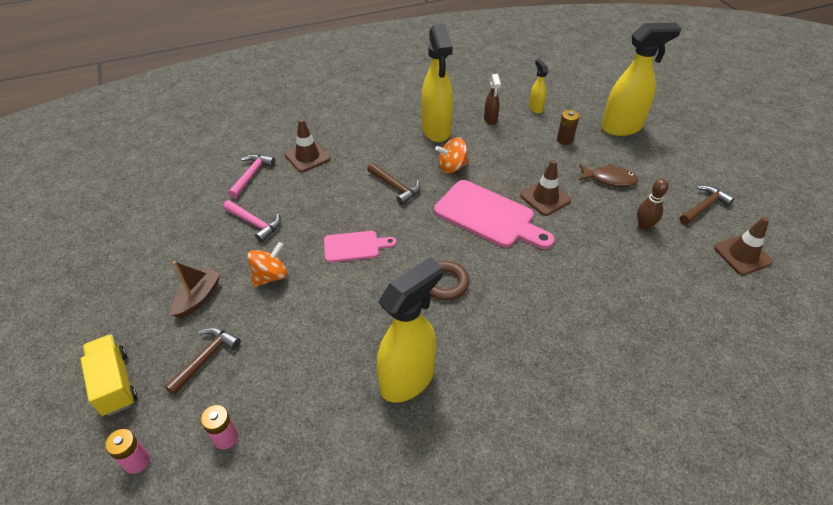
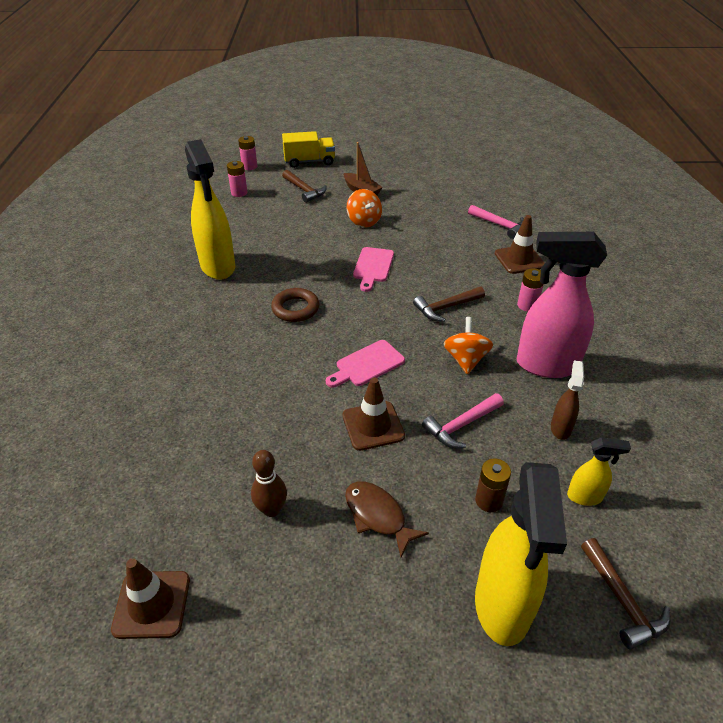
camera: 110 degrees right, 5 degrees down
pink hammer [223,200,281,243] -> pink hammer moved to [422,393,504,448]
yellow spray bottle [421,24,453,142] -> pink spray bottle [517,232,607,378]
pink cutting board [434,180,555,249] -> pink cutting board [326,340,405,388], size x0.57
brown spray bottle [484,74,501,125] -> brown spray bottle turned 90 degrees clockwise [551,360,584,440]
brown fish [579,164,639,187] -> brown fish turned 105 degrees clockwise [345,481,429,558]
brown hammer [680,185,735,225] -> brown hammer moved to [581,538,671,649]
none -> pink battery [517,268,544,312]

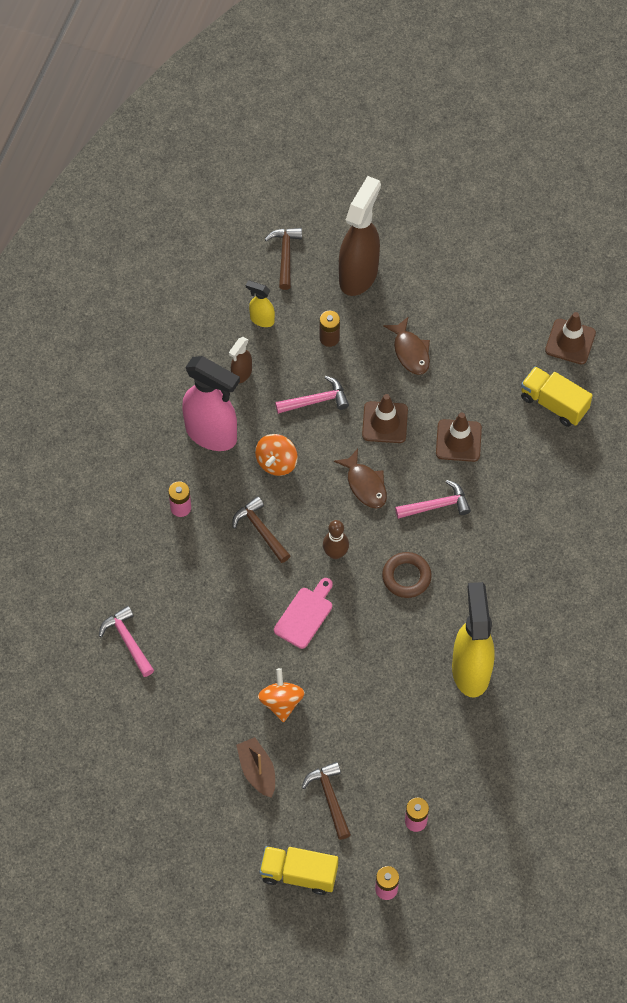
camera: 160 degrees left, 20 degrees up
brown bowling pin [251,450,287,517] -> brown bowling pin moved to [323,520,349,559]
pink cutting board [326,340,405,388] -> brown fish [334,449,387,509]
brown hammer [413,287,485,322] -> brown hammer turned 120 degrees counterclockwise [232,496,291,563]
yellow spray bottle [475,462,567,646] -> brown spray bottle [339,176,381,296]
brown traffic cone [495,215,545,274] -> brown traffic cone moved to [436,412,482,462]
none -> pink hammer [395,480,471,519]
none -> yellow truck [521,366,593,427]

